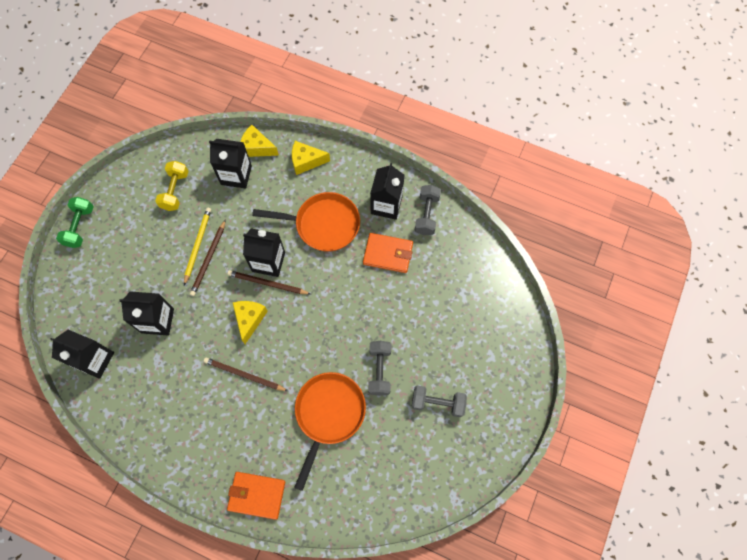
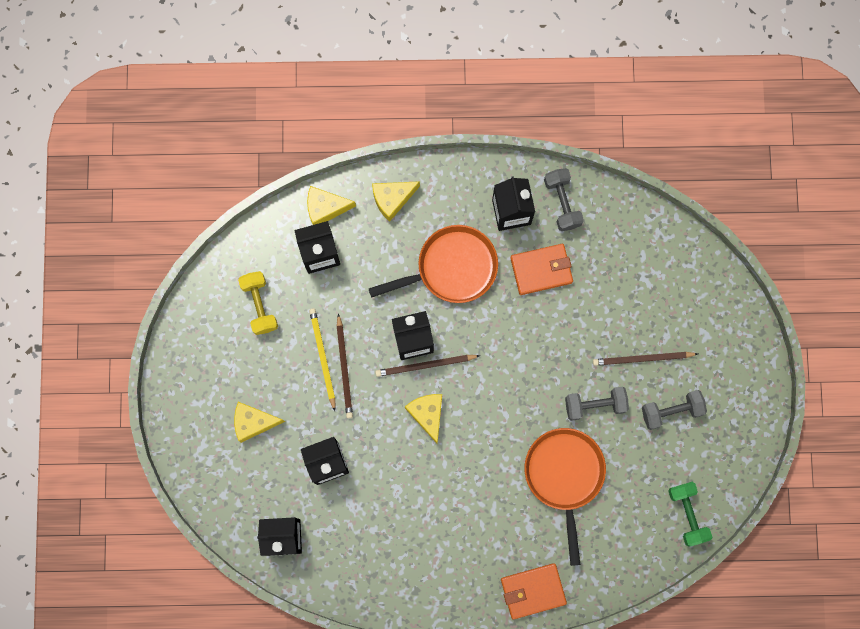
camera: 25 degrees left, 10 degrees up
green dumbbell [56,197,93,248] -> green dumbbell moved to [668,482,712,547]
brown pencil [204,358,288,391] -> brown pencil moved to [593,352,698,366]
grey dumbbell [368,341,391,396] -> grey dumbbell turned 75 degrees counterclockwise [565,387,629,421]
none -> yellow cheese [234,402,285,443]

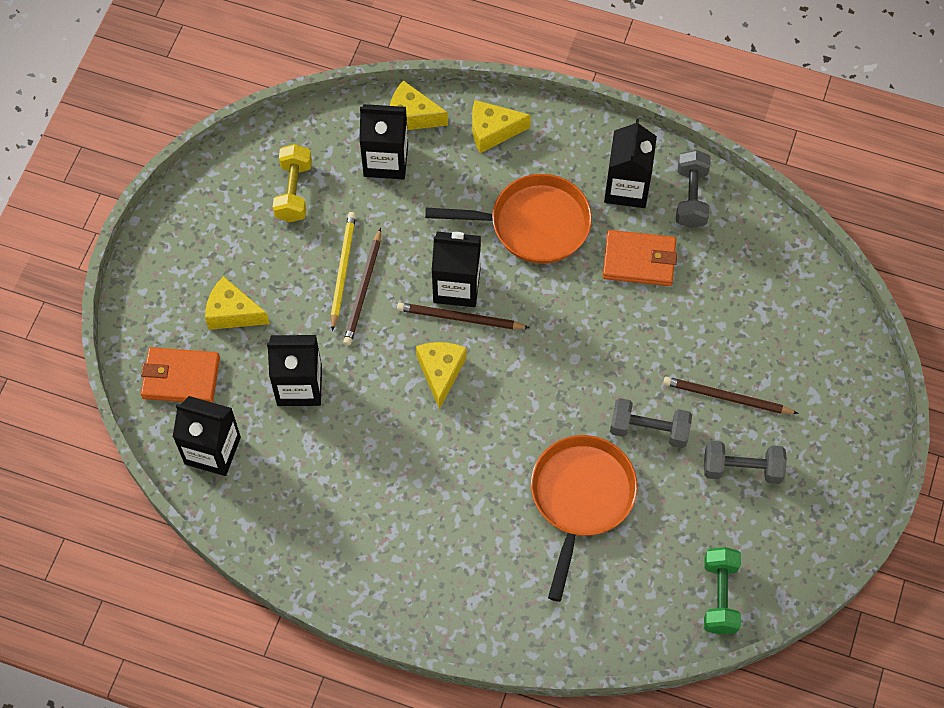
camera: 20 degrees right, 15 degrees down
orange wallet [501,563,567,619] -> orange wallet moved to [141,347,220,403]

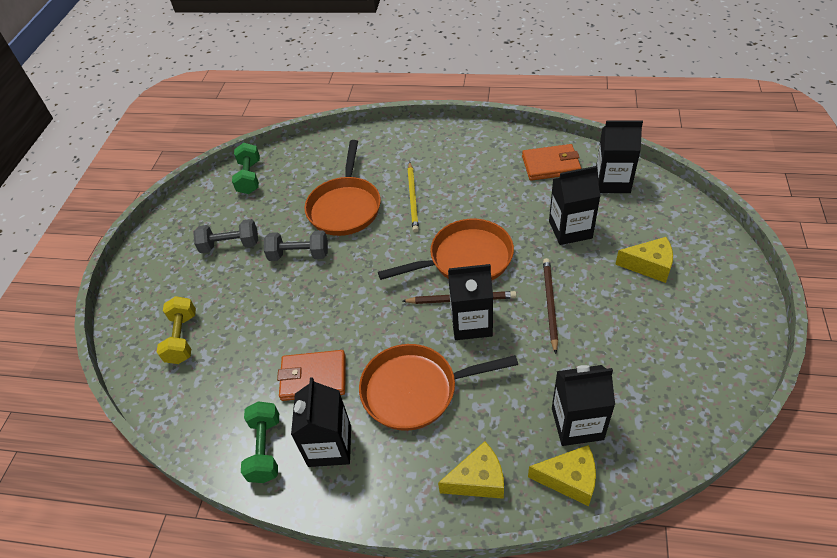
camera: 175 degrees right, 15 degrees down
orange wallet [141,347,220,403] -> orange wallet moved to [522,144,581,181]
yellow dumbbell [273,144,312,222] -> yellow dumbbell moved to [157,296,196,364]
yellow pencil [331,212,356,331] -> yellow pencil moved to [407,162,419,233]
yellow cheese [416,342,467,410] -> orange pan [378,219,514,280]
brown pencil [663,377,799,414] -> none
grey dumbbell [676,150,711,228] -> green dumbbell [241,401,279,483]

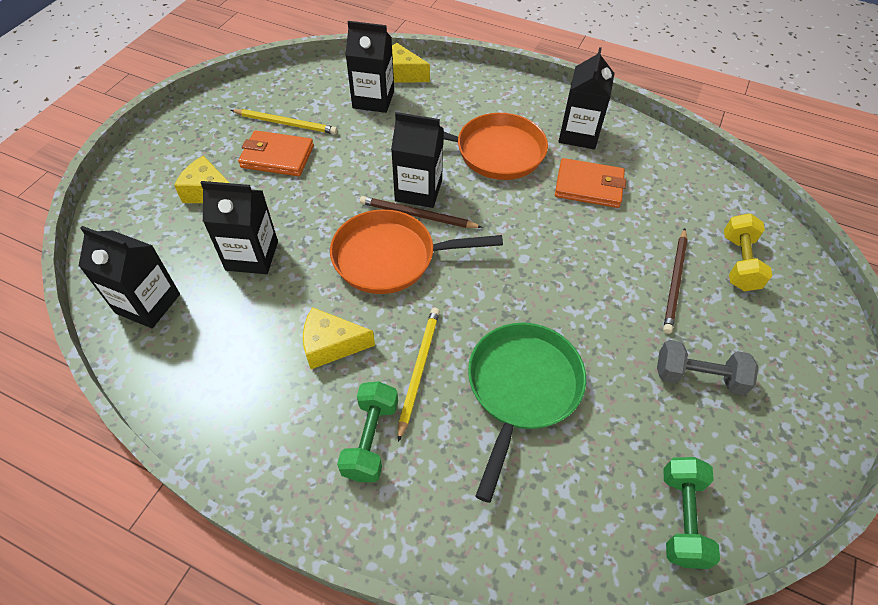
camera: 170 degrees left, 5 degrees up
green dumbbell [241,401,279,483] -> green dumbbell moved to [337,381,398,482]
grey dumbbell [264,230,328,261] -> none
orange pan [304,140,381,236] -> green pan [468,323,586,503]
yellow cheese [438,441,504,499] -> yellow cheese moved to [303,307,375,369]
orange wallet [522,144,581,181] -> orange wallet moved to [238,130,314,176]
brown pencil [543,258,558,354] -> brown pencil moved to [663,228,688,334]
none -> yellow pencil [231,109,337,134]

